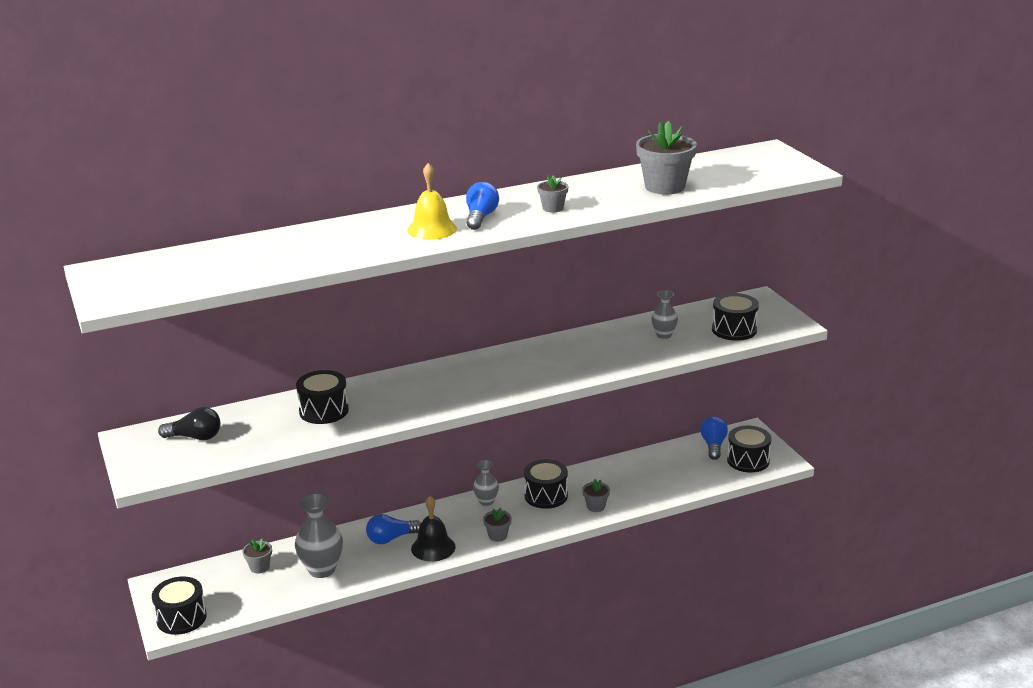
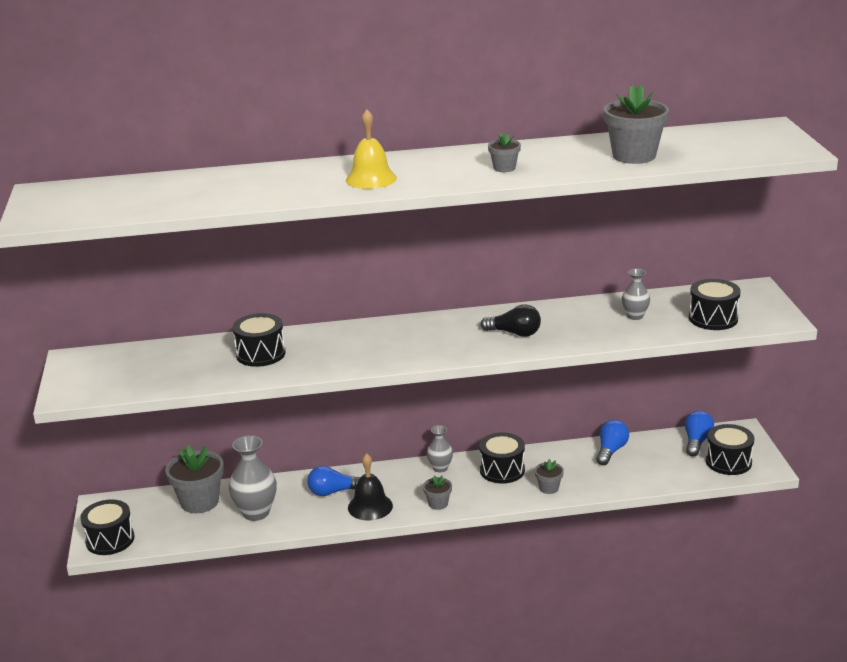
camera: 15 degrees right, 0 degrees up
black light bulb [158,407,220,440] -> black light bulb moved to [481,304,541,337]
grey flower pot [242,539,272,573] -> grey flower pot [165,445,224,513], size x1.98
blue light bulb [466,182,499,230] -> blue light bulb moved to [596,420,629,465]

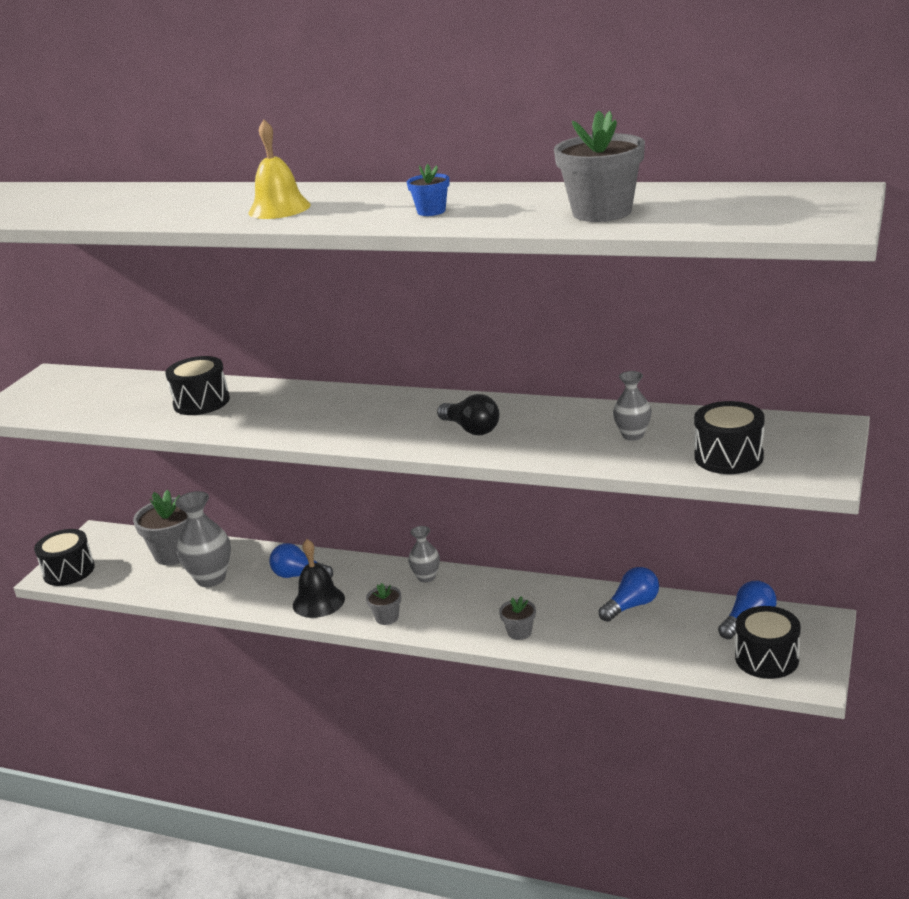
camera: 30 degrees right, 0 degrees up
black drum [479,432,525,484] -> none
grey flower pot [488,133,521,172] -> blue flower pot [407,164,450,216]

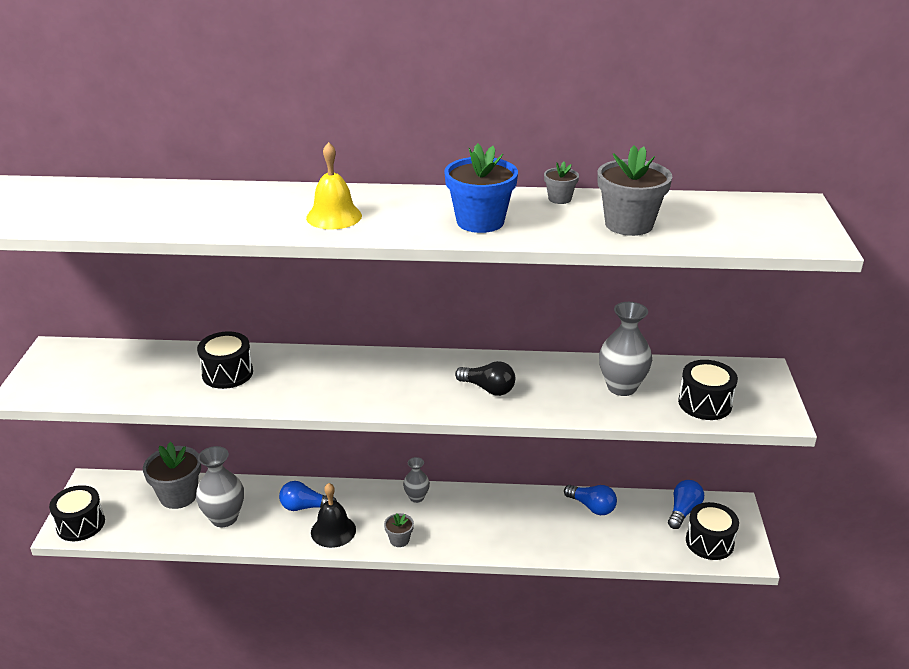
camera: 20 degrees left, 5 degrees up
blue flower pot [407,164,450,216] -> blue flower pot [444,143,518,233], size x1.98
grey flower pot [499,596,536,640] -> grey flower pot moved to [544,162,579,204]
blue light bulb [598,567,659,622] -> blue light bulb turned 90 degrees clockwise [564,485,617,515]
grey vase [613,371,651,441] -> grey vase [599,302,652,396], size x1.73

